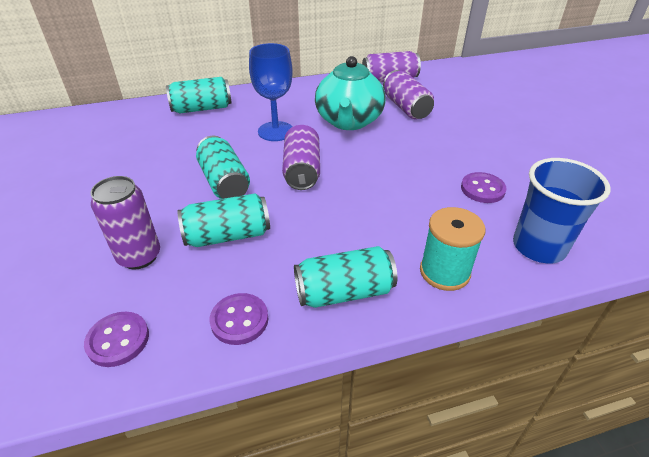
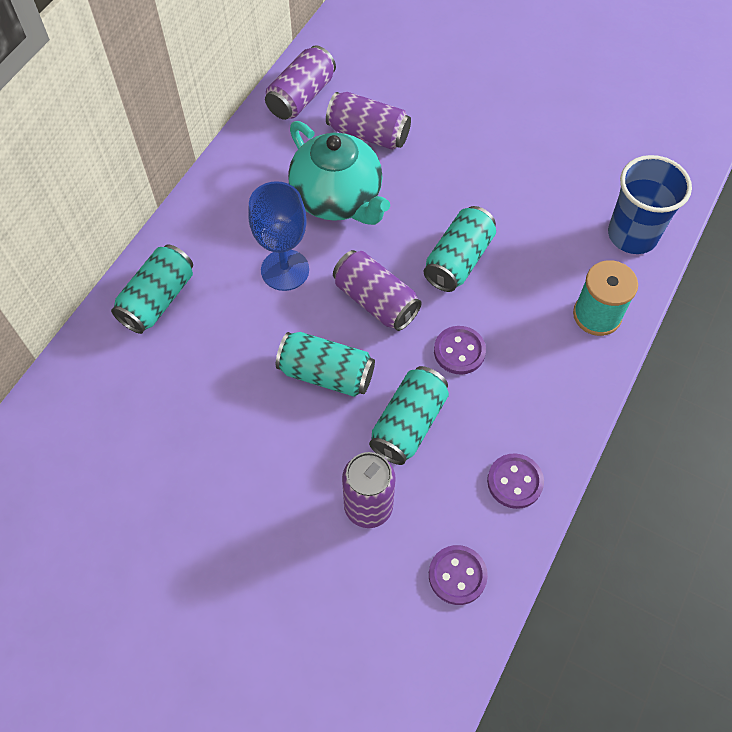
camera: 45 degrees left, 20 degrees up
turquoise can [294,246,398,308] -> turquoise can moved to [424,206,496,292]
purple button [461,172,507,203] -> purple button moved to [434,326,486,375]

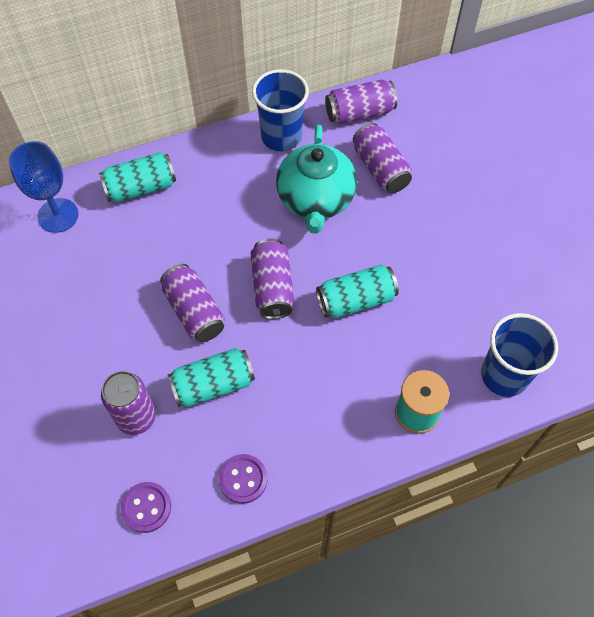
camera: 40 degrees right, 0 degrees up
blue goblet [248,181,309,291] -> blue goblet moved to [9,141,78,233]
turquoise can [276,332,375,397] -> purple can [160,264,225,342]
purple button [434,326,486,375] -> none
none -> blue cup [252,69,309,151]

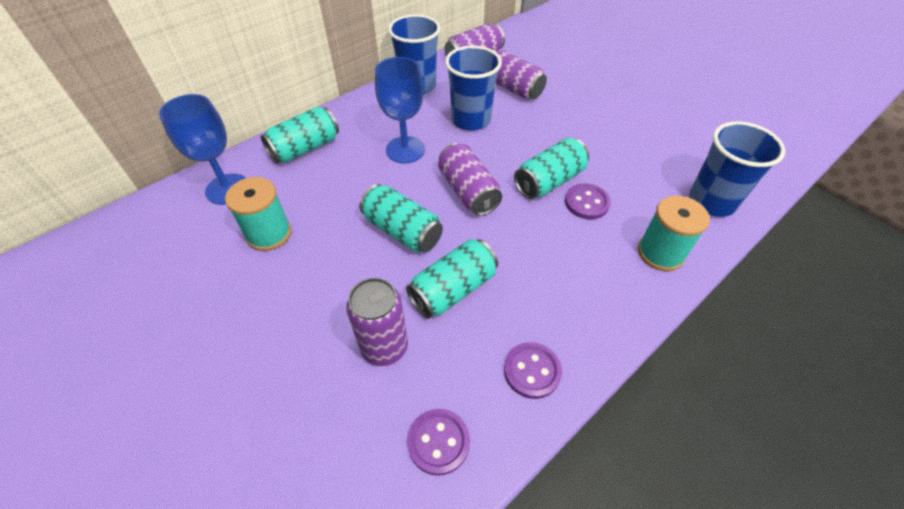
camera: 20 degrees left, 10 degrees down
purple can [160,264,225,342] -> turquoise can [360,184,443,252]
turquoise teapot [276,124,357,233] -> blue cup [445,45,502,131]
none -> turquoise spool [225,177,292,251]
none -> blue goblet [375,57,425,163]
none -> purple button [565,183,611,219]

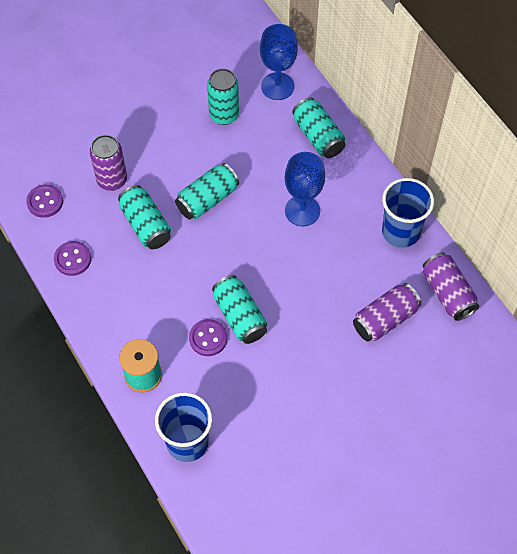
camera: 100 degrees right, 10 degrees up
turquoise spool [225,177,292,251] -> turquoise can [207,68,239,125]
purple can [438,143,502,216] -> none
blue cup [445,45,502,131] -> none

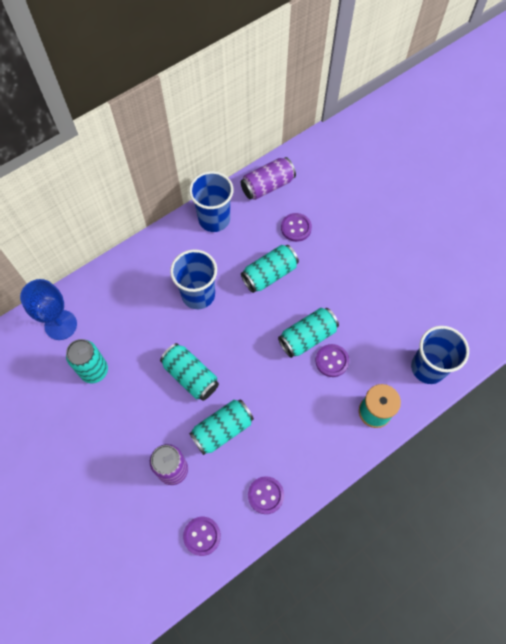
camera: 95 degrees left, 5 degrees up
blue goblet [285,152,325,226] -> blue cup [170,250,217,309]
turquoise can [292,97,345,158] -> turquoise can moved to [241,245,299,293]
purple can [353,283,421,341] -> purple button [281,213,312,242]

